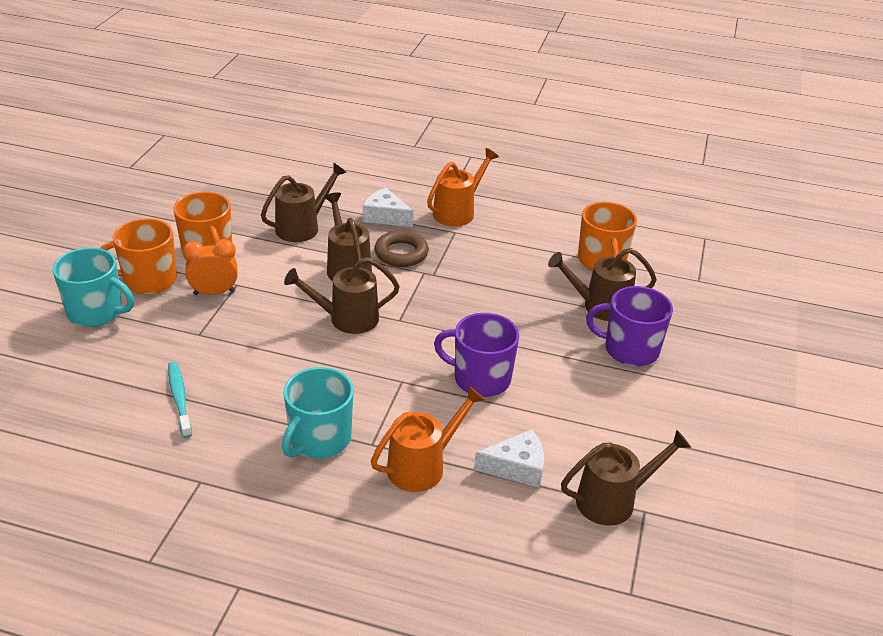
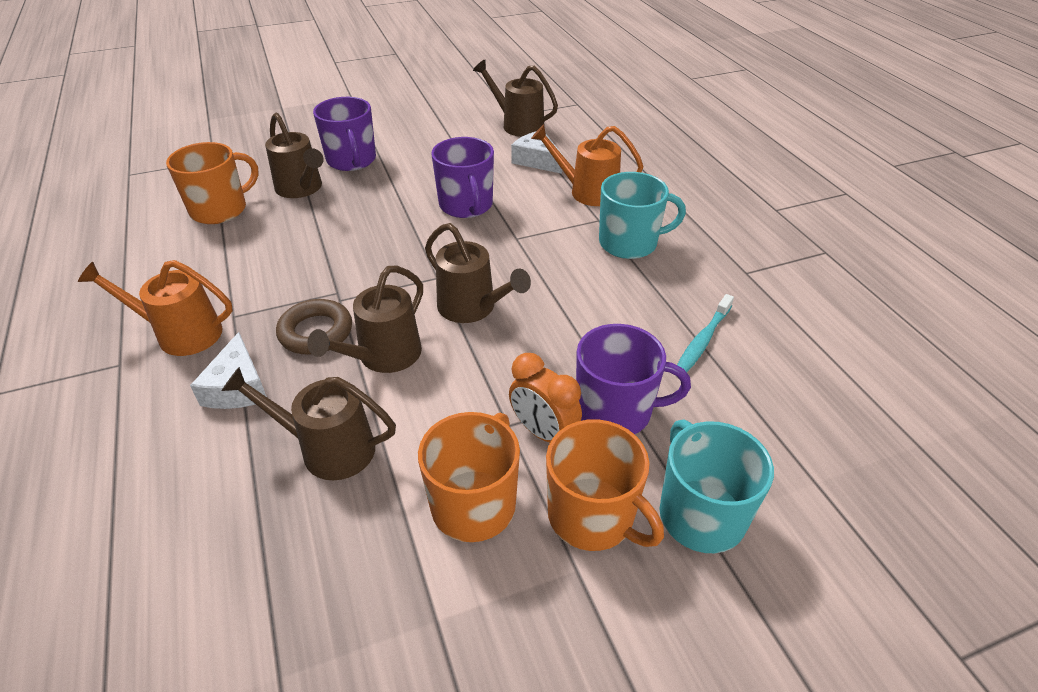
camera: 125 degrees left, 5 degrees up
none -> purple mug [576,324,691,434]

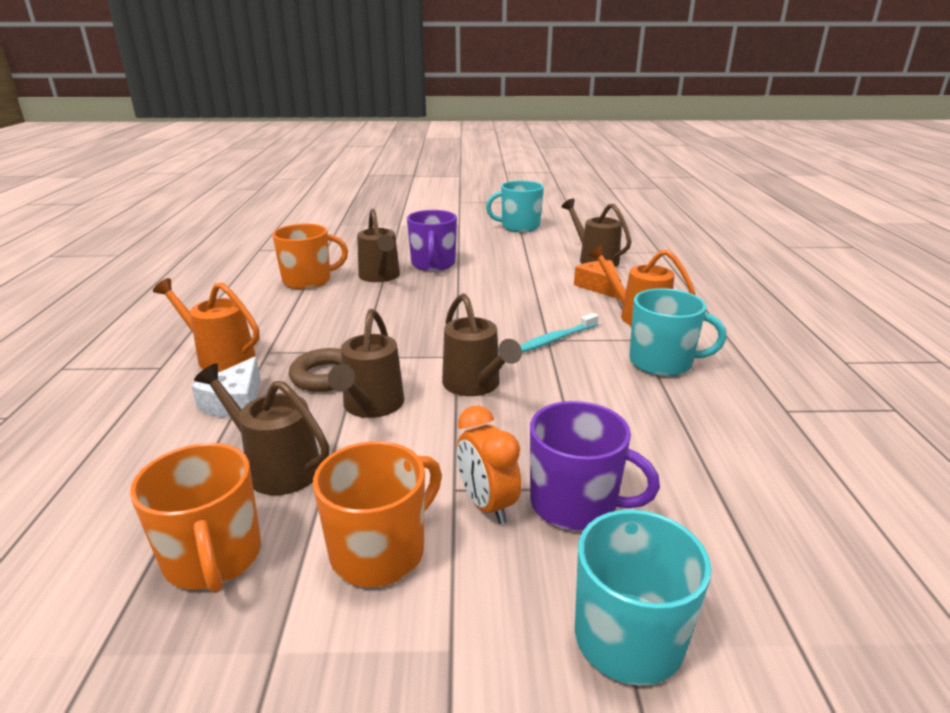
camera: 20 degrees right, 15 degrees down
brown watering can [307,266,423,373] -> brown watering can turned 45 degrees counterclockwise [328,309,404,418]
purple mug [431,137,494,218] -> none
white cheese [511,132,563,174] -> orange cheese [574,260,621,299]
orange mug [546,419,664,551] -> orange mug moved to [130,443,261,593]
turquoise toothbrush [677,294,734,372] -> turquoise toothbrush moved to [520,313,599,352]
none -> turquoise mug [486,181,544,232]

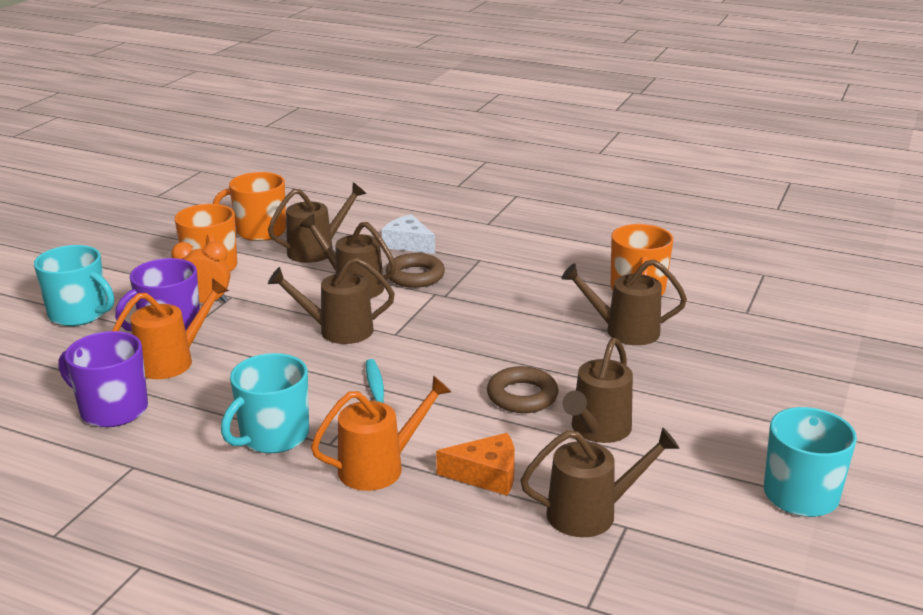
camera: 115 degrees right, 0 degrees up
orange watering can [153,278,260,372] -> orange watering can moved to [112,278,229,379]
purple mug [407,210,457,271] -> purple mug moved to [59,331,148,427]
none -> brown ring [487,366,558,413]
none -> brown watering can [562,338,633,443]

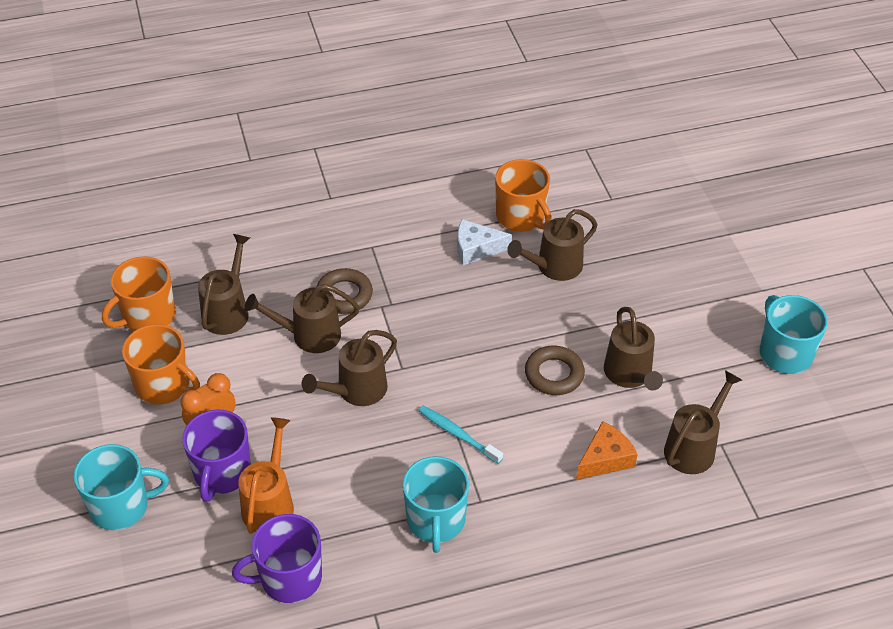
camera: 40 degrees left, 20 degrees up
orange watering can [311,375,451,491] -> none
white cheese [382,214,435,254] -> white cheese moved to [458,219,512,265]

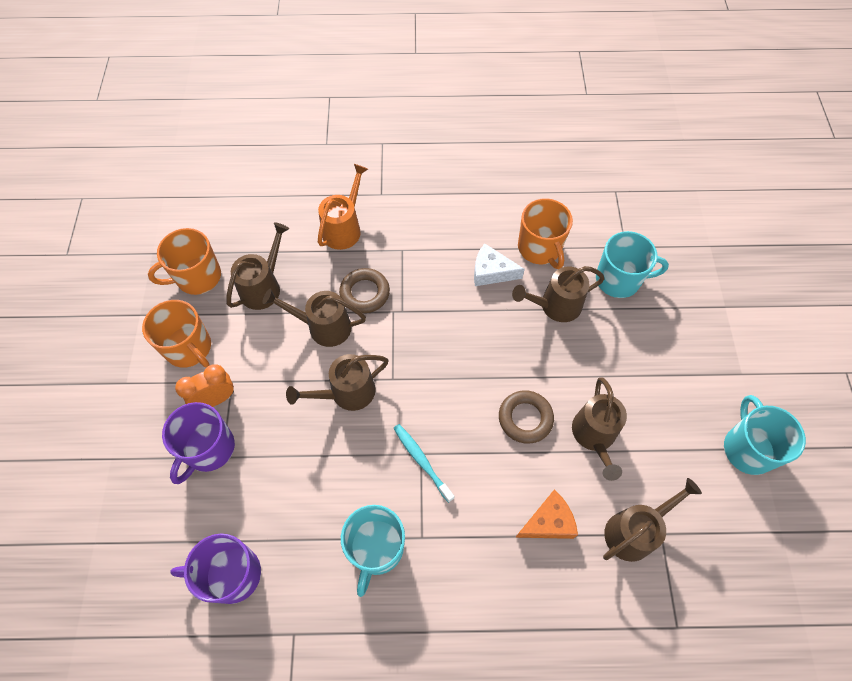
camera: 15 degrees right, 15 degrees up
turquoise mug [74,444,169,530] -> turquoise mug moved to [596,231,669,298]
orange watering can [238,417,294,534] -> orange watering can moved to [318,164,368,250]

